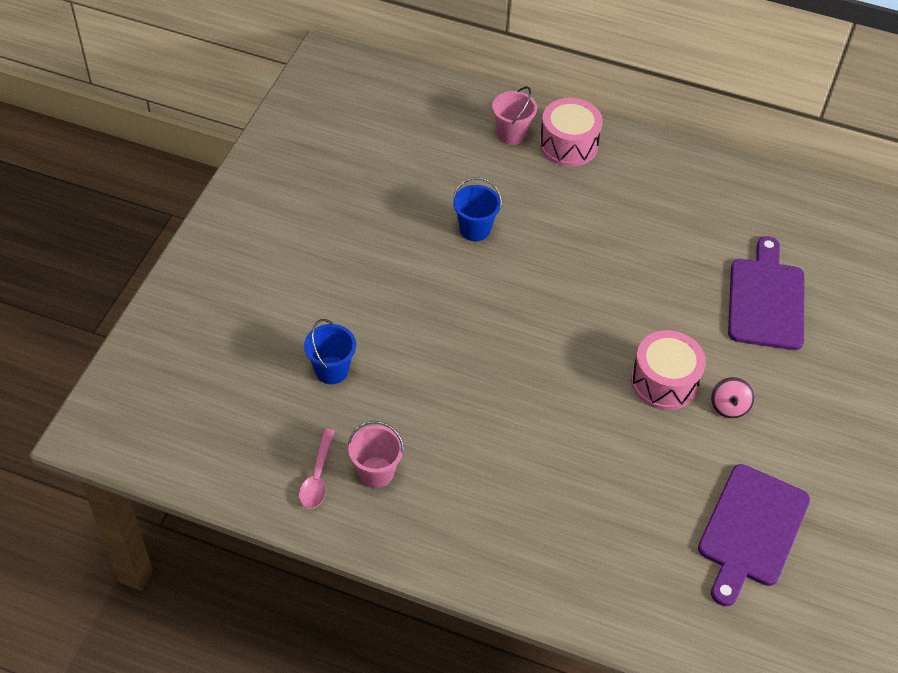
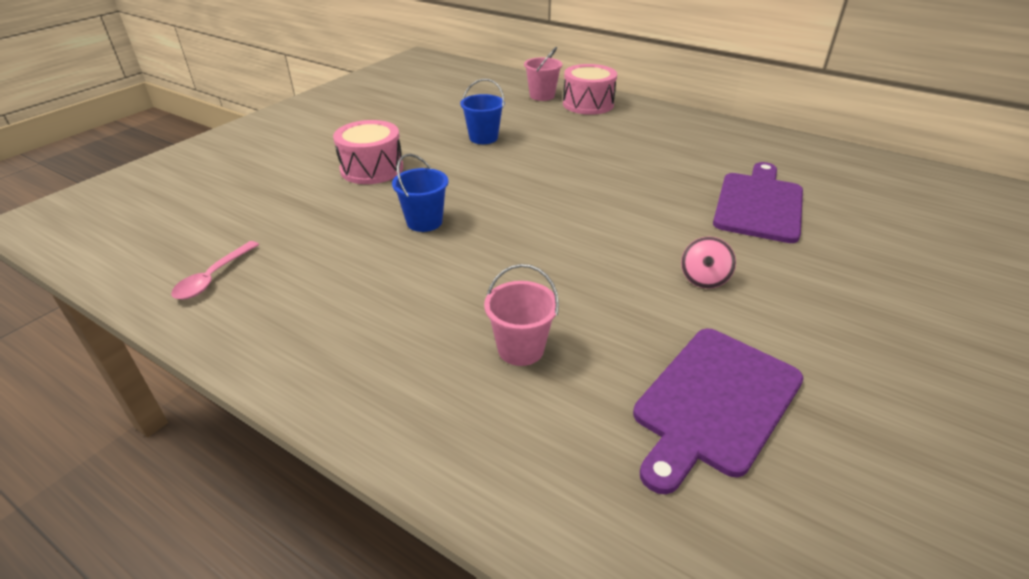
camera: 15 degrees right, 15 degrees down
blue bucket [304,319,356,384] -> blue bucket moved to [392,154,448,232]
pink bucket [348,421,404,488] -> pink bucket moved to [484,264,559,366]
pink drum [631,330,706,410] -> pink drum moved to [333,120,403,184]

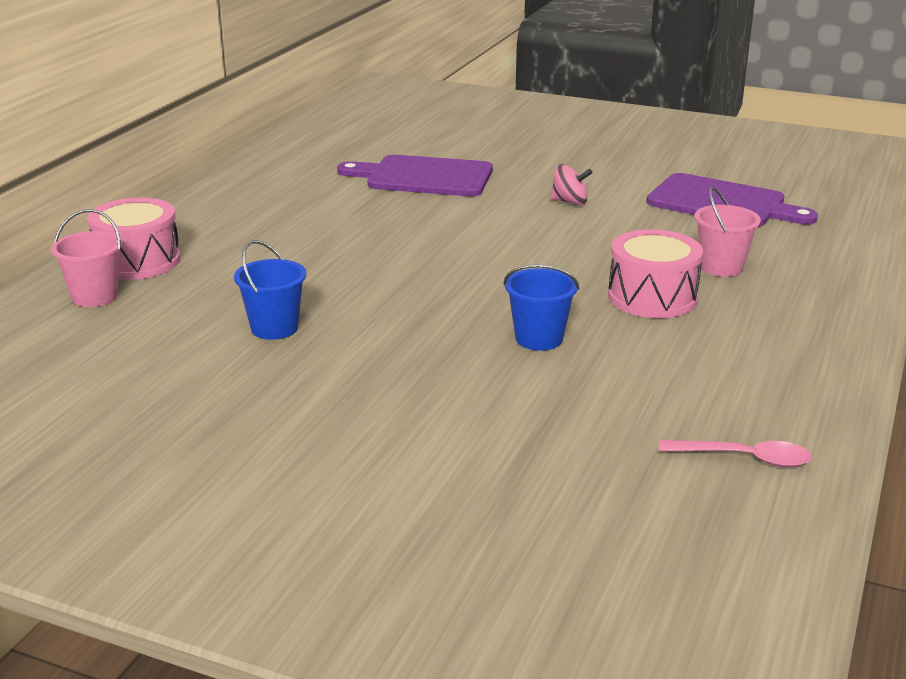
camera: 100 degrees left, 10 degrees down
pink drum [333,120,403,184] -> pink drum moved to [608,229,703,318]

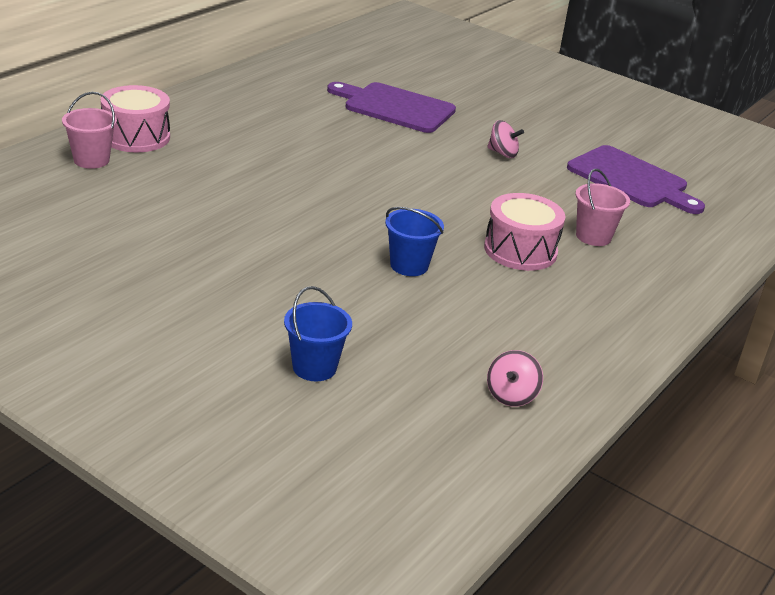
camera: 10 degrees right, 5 degrees up
blue bucket [234,240,306,340] -> blue bucket moved to [284,286,352,381]
pink spoon [659,440,812,468] -> pink spinning top [487,350,543,407]

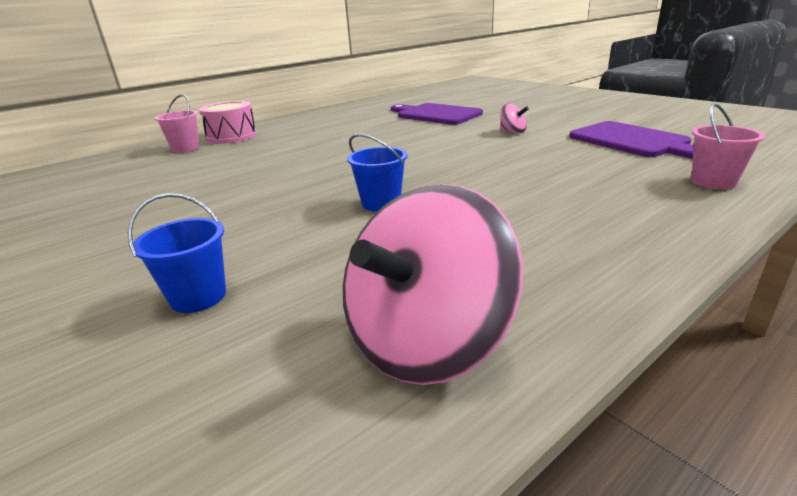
camera: 20 degrees right, 5 degrees down
pink drum [484,193,565,271] -> none
pink spinning top [487,350,543,407] -> pink spinning top [342,184,523,385], size x2.30
pink bucket [575,169,630,246] -> pink bucket moved to [691,103,765,190]

